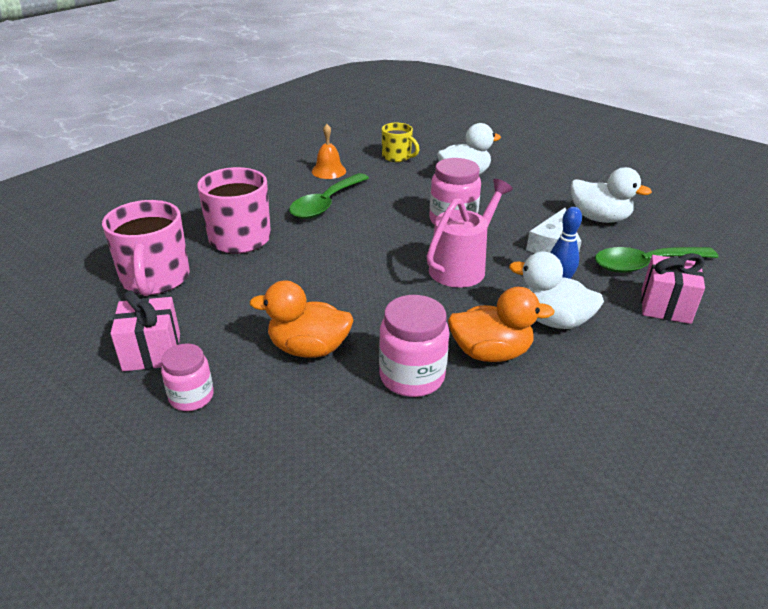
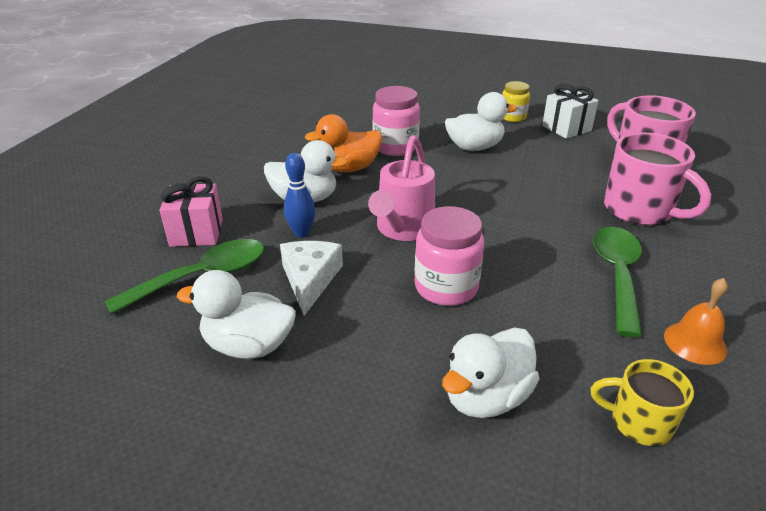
camera: 160 degrees right, 0 degrees up
pink gift [110,290,180,371] -> white gift [542,84,599,139]
pink jar [161,343,214,411] -> yellow jar [502,81,530,122]
orange duck [250,280,353,358] -> white duck [445,92,517,151]

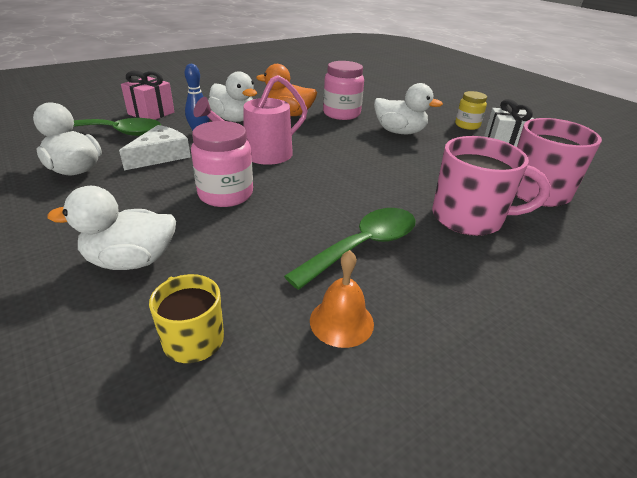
camera: 35 degrees right, 0 degrees up
pink mug [604,133,711,225] -> pink mug turned 75 degrees counterclockwise [432,136,551,236]

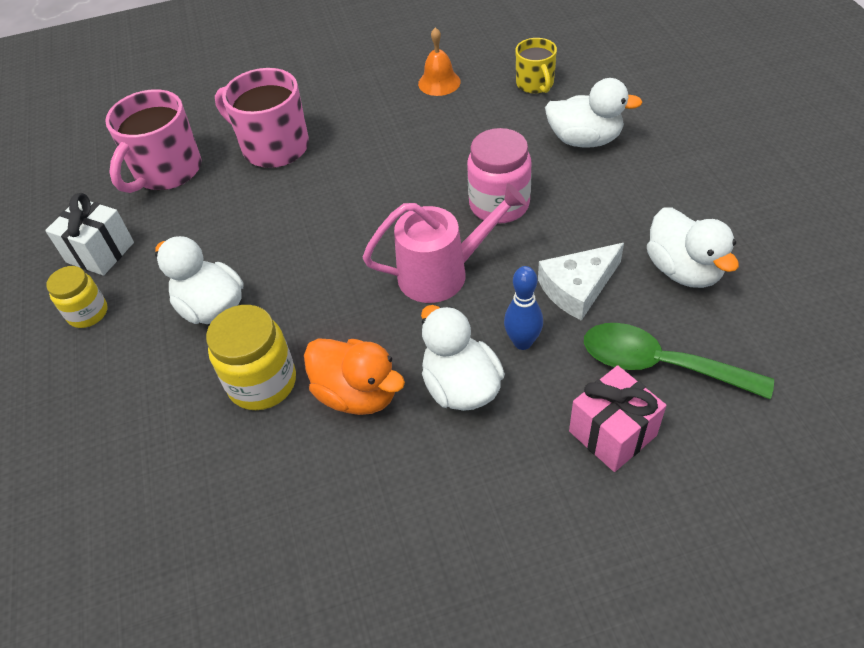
camera: 155 degrees left, 15 degrees up
green spoon [284,208,416,290] -> none
pink jar [323,61,364,120] -> yellow jar [206,305,296,410]

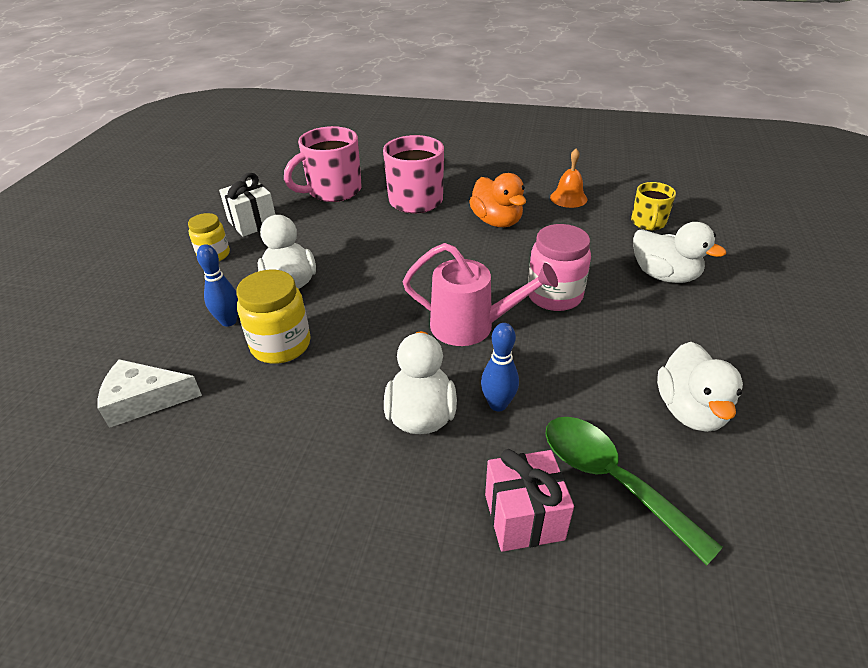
camera: 25 degrees right, 10 degrees down
orange duck [304,338,405,415] -> orange duck moved to [469,173,526,227]
white cheese [538,243,624,321] -> white cheese moved to [98,359,202,428]
none -> blue bowling pin [197,244,238,327]

